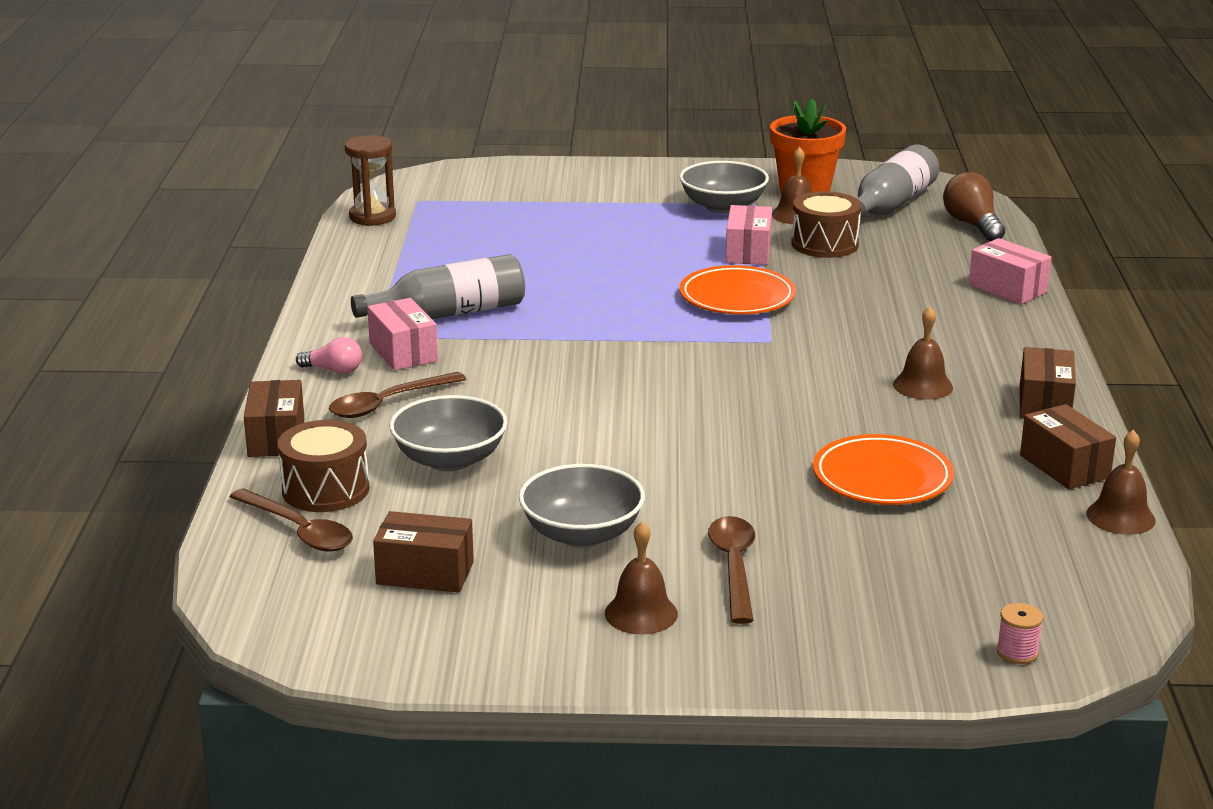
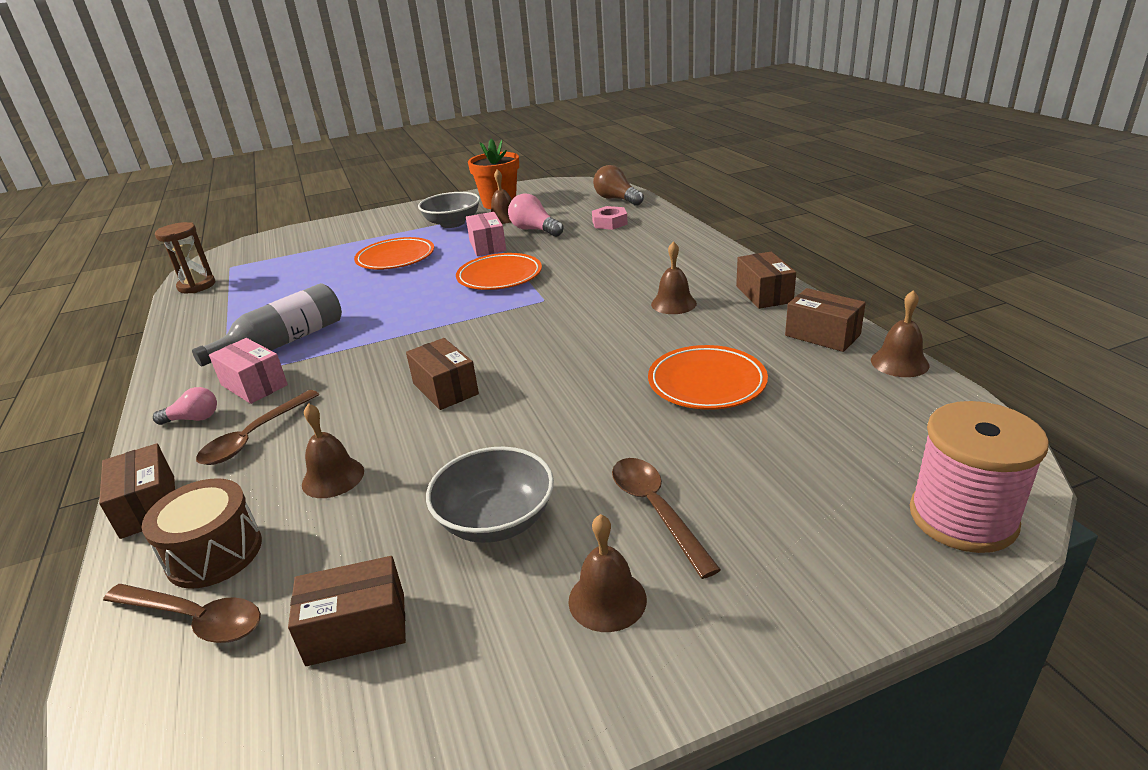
camera: 20 degrees left, 5 degrees up
grey bowl [389,395,508,471] -> brown bell [302,403,364,498]
brown drum [791,191,861,258] -> pink light bulb [508,193,563,237]
grey bottle [857,144,939,219] -> none
pink box [969,238,1052,304] -> none
pink spool [997,603,1043,664] -> pink spool [910,401,1049,553], size x2.46
none -> orange plate [354,237,434,270]
none -> brown box [406,338,479,410]
none -> pink nut [592,206,628,230]

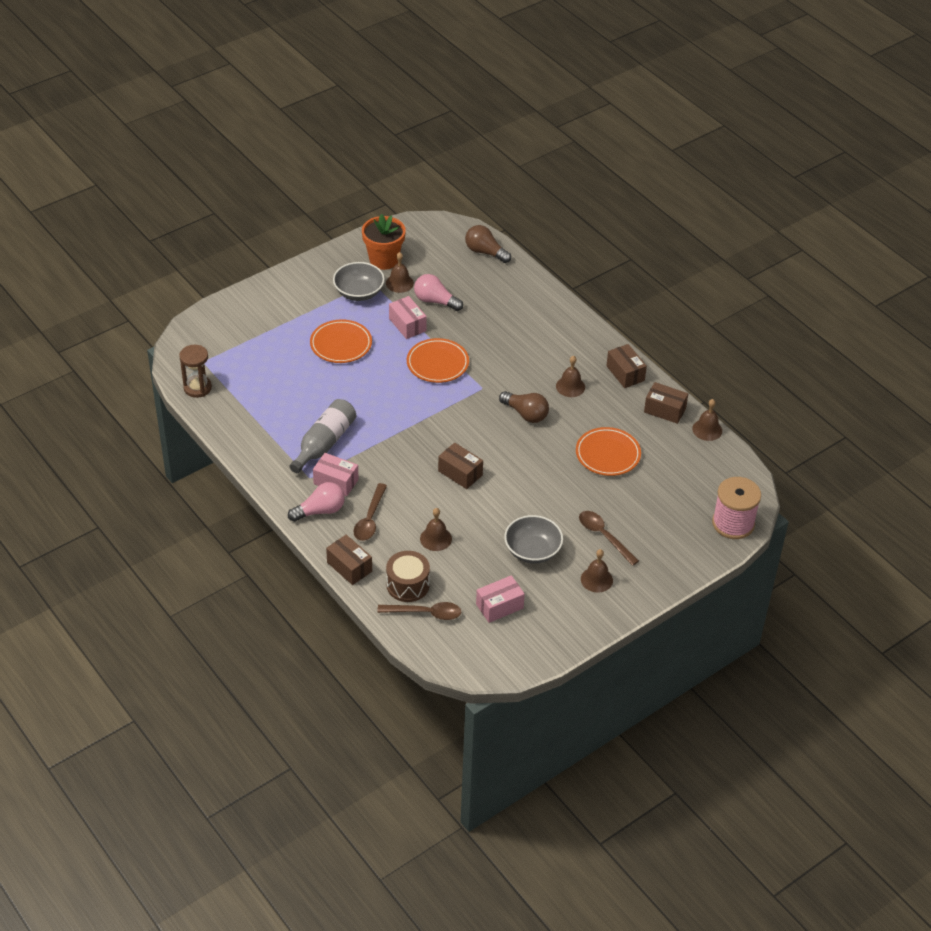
camera: 20 degrees left, 15 degrees up
pink light bulb [153,387,217,425] -> pink light bulb [288,482,345,522], size x1.59
brown box [288,556,406,666] -> pink box [476,575,525,623]
pink nut [592,206,628,230] -> none
none -> brown light bulb [499,391,549,423]

